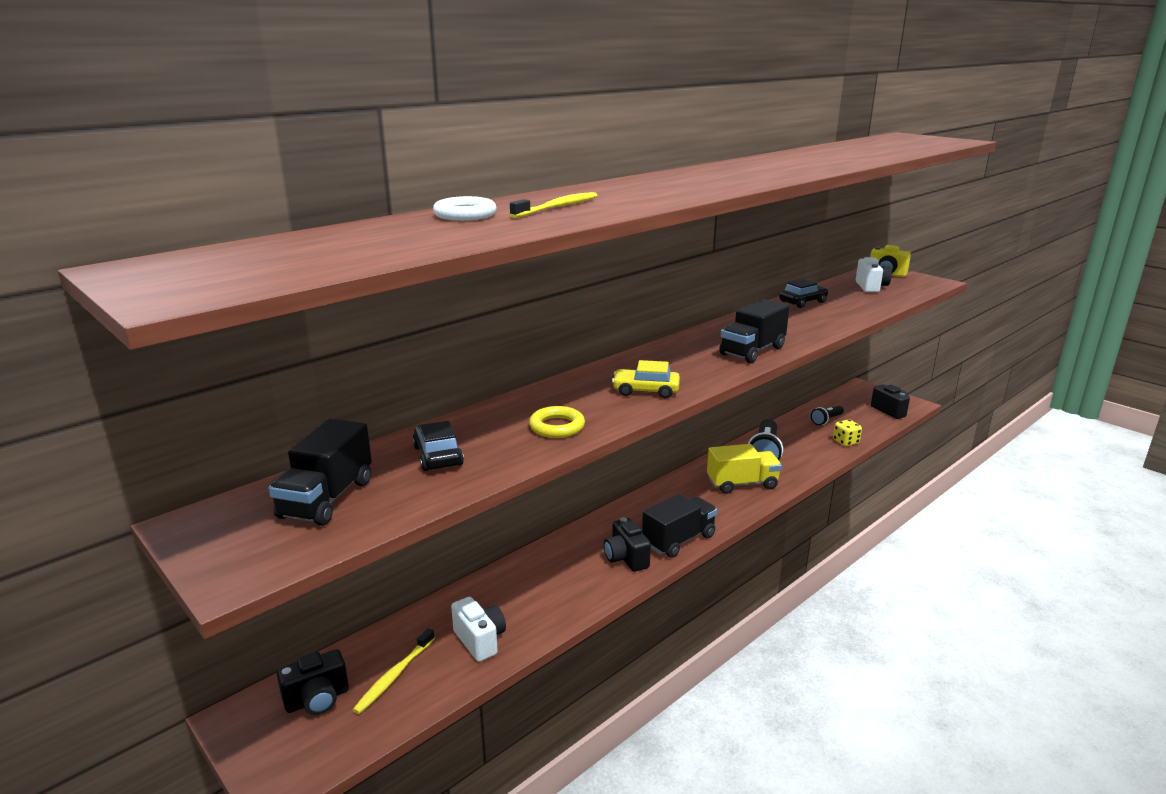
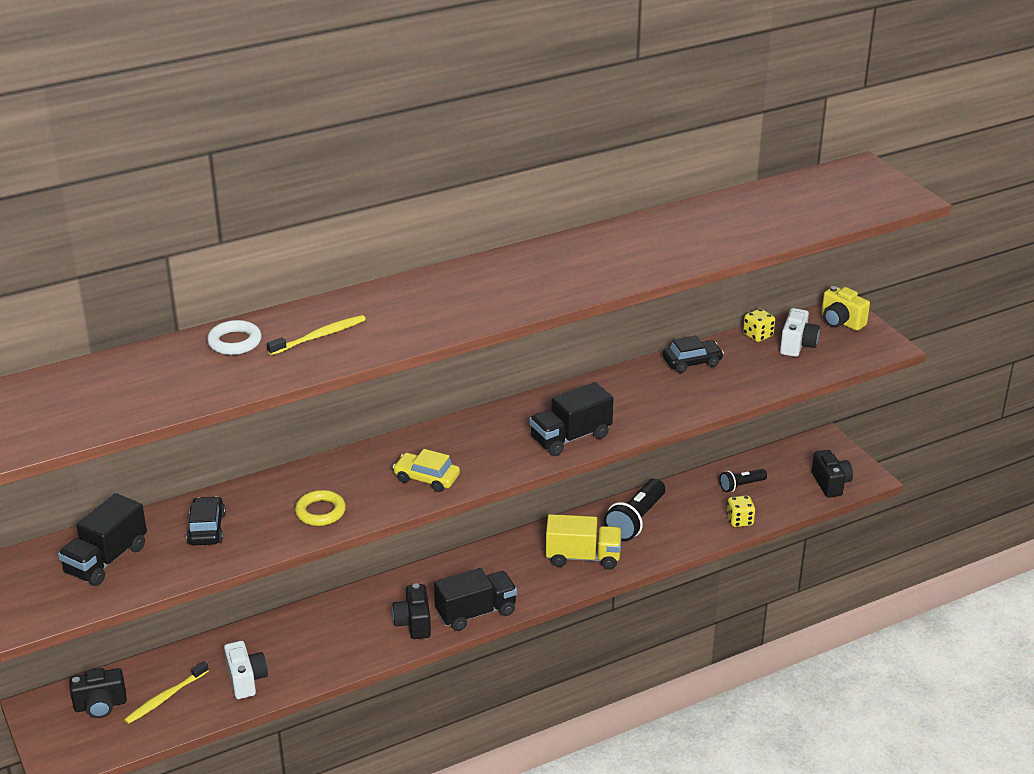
camera: 15 degrees right, 10 degrees up
none -> yellow dice [743,308,775,342]

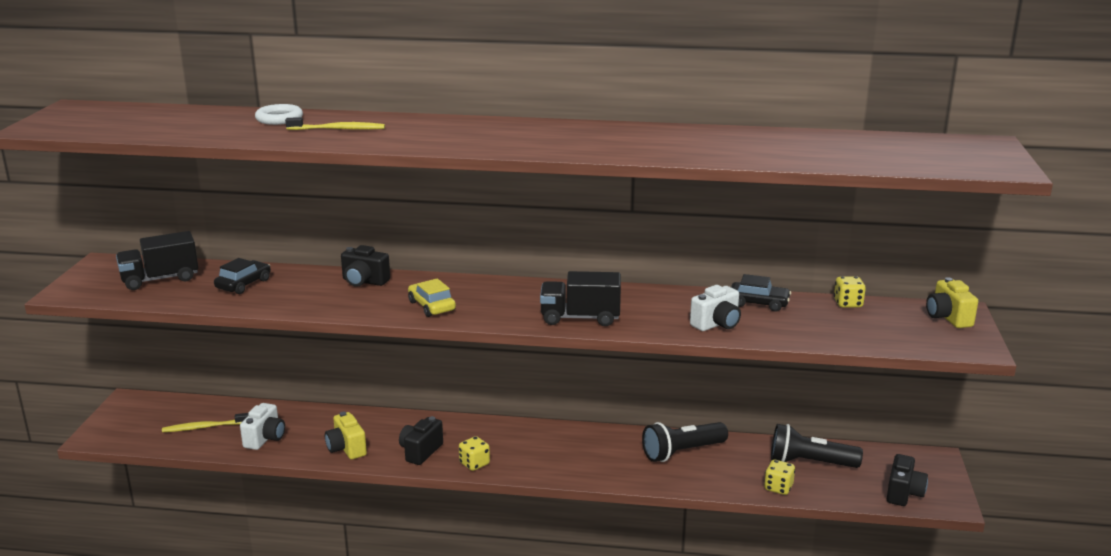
camera: 35 degrees right, 10 degrees down
black camera [69,668,127,718] -> black camera moved to [341,245,390,287]
yellow ring [295,490,346,526] -> none
black truck [434,568,517,631] -> yellow dice [459,436,490,471]
yellow truck [546,514,622,570] -> none
black flashlight [719,469,767,492] -> black flashlight [771,424,863,468], size x1.75
white camera [780,308,820,357] -> white camera moved to [690,285,741,331]
none -> yellow camera [325,411,367,459]

